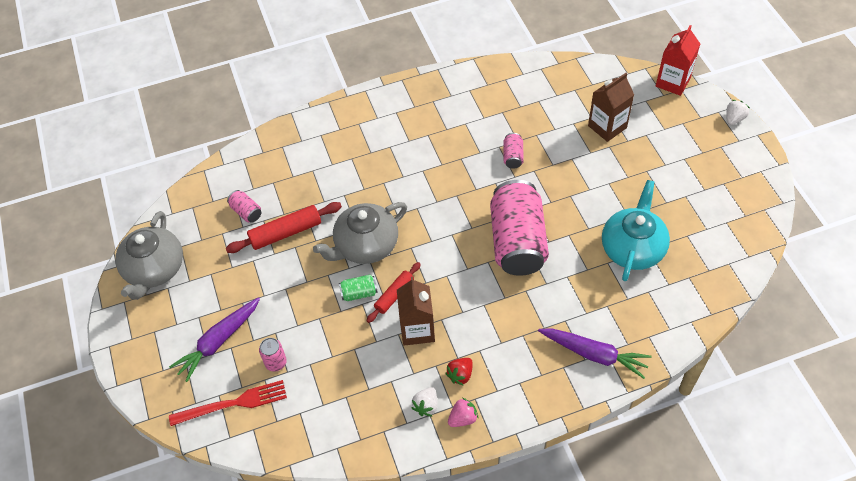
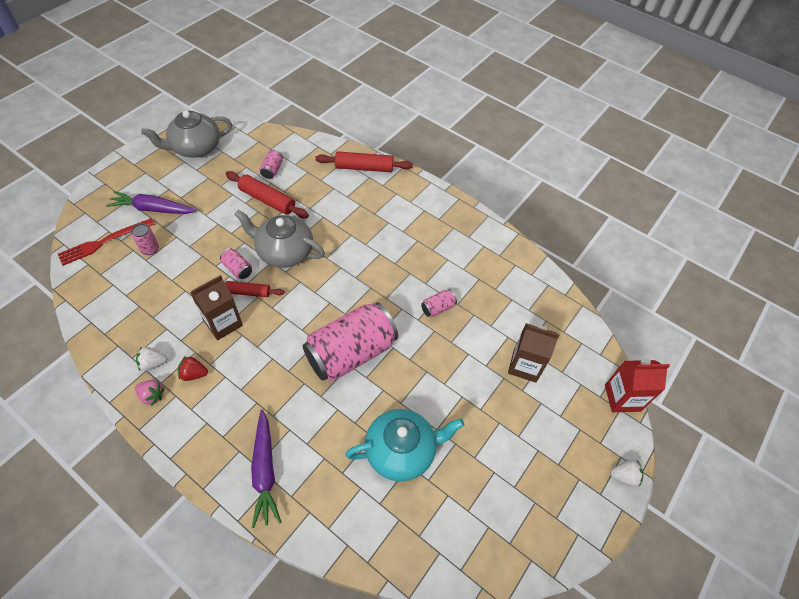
camera: 50 degrees right, 0 degrees up
red fork [169,380,287,426] -> red fork turned 105 degrees clockwise [58,218,155,266]
green can [339,275,378,301] -> pink can [220,248,252,279]
none -> red rolling pin [315,151,413,172]

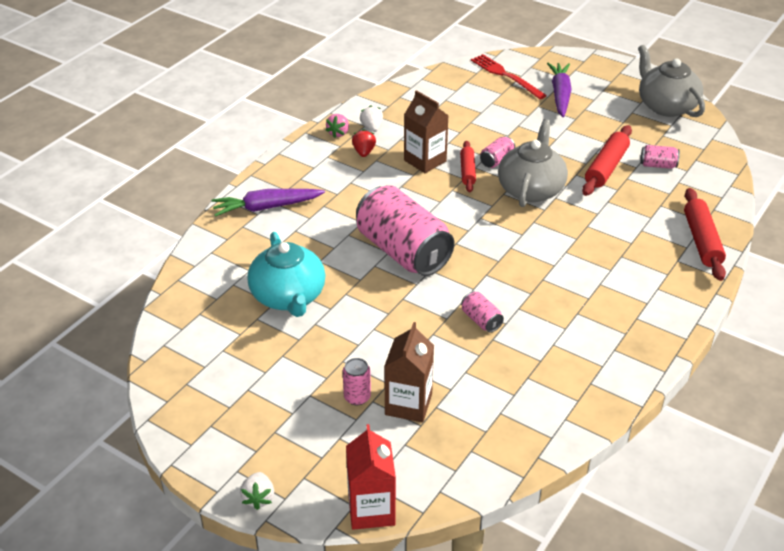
camera: 90 degrees right, 15 degrees down
pink can [132,224,159,255] -> pink can moved to [343,358,371,405]

